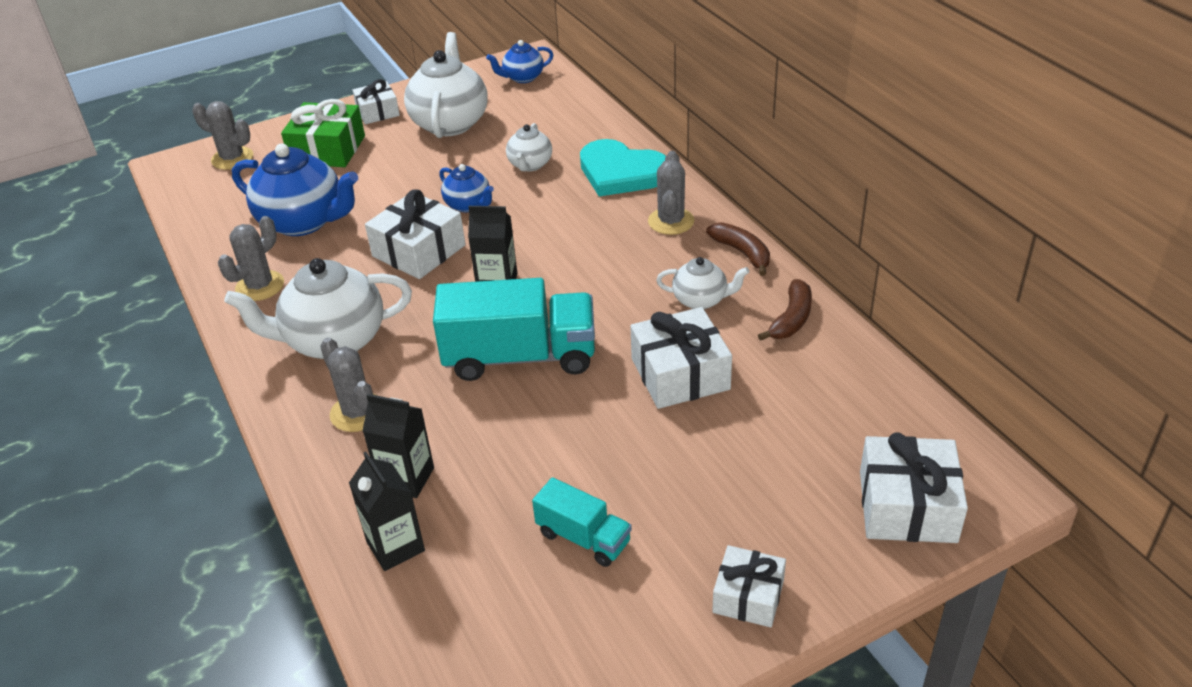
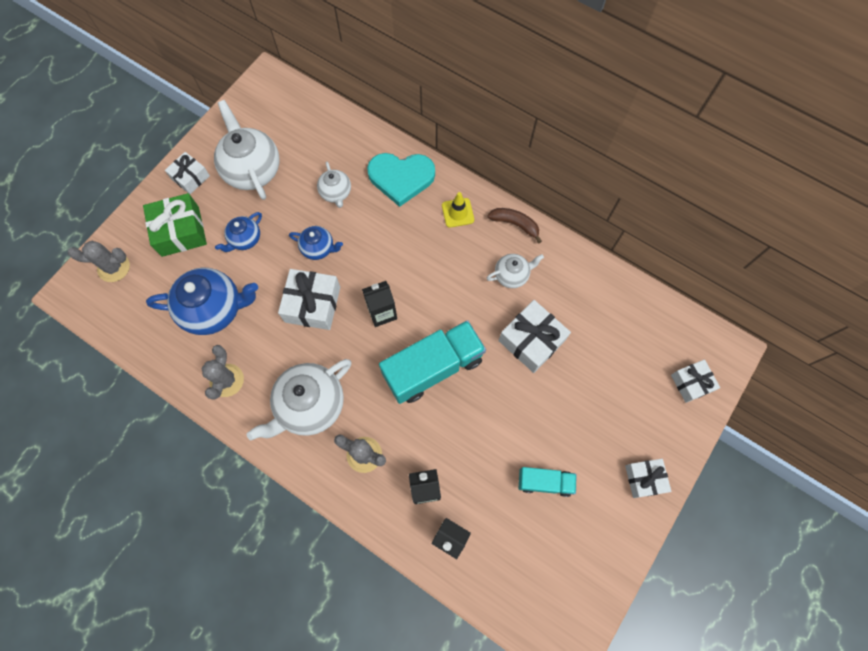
camera: 30 degrees left, 30 degrees up
blue teapot [486,40,553,83] -> blue teapot moved to [215,212,262,252]
grey cactus [648,151,695,235] -> yellow traffic cone [442,192,474,228]
brown banana [758,279,812,341] -> none
white gift [860,432,968,543] -> white gift [671,360,720,403], size x0.63

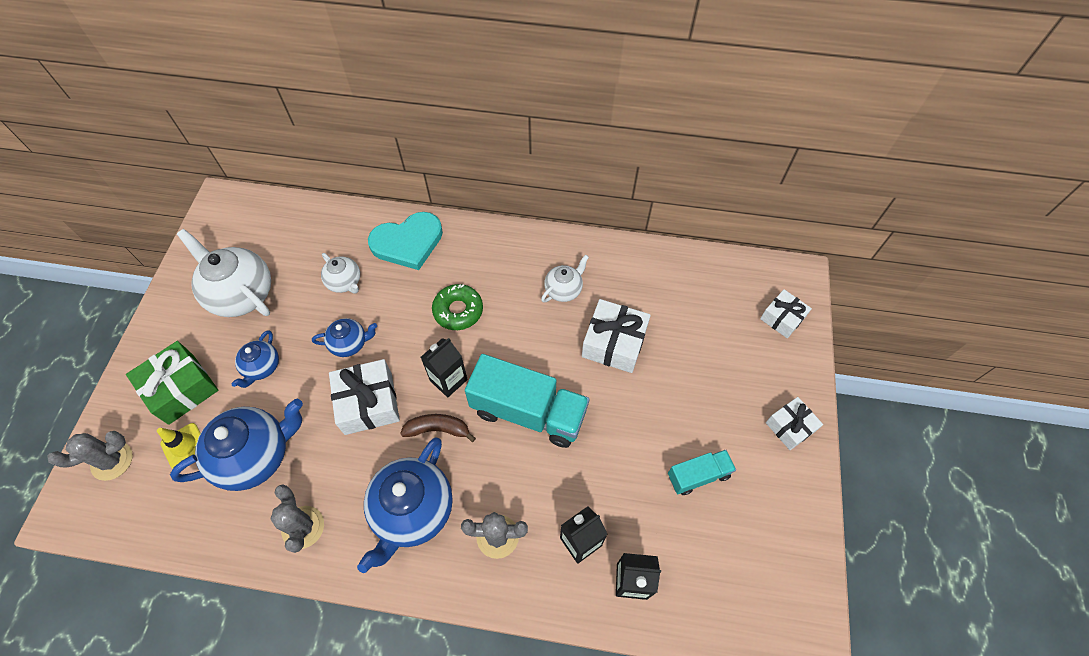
camera: 25 degrees left, 10 degrees down
white gift [165,152,210,194] -> none
white teapot [247,359,351,440] -> blue teapot [357,437,453,573]
turquoise truck [379,320,486,404] -> turquoise truck turned 75 degrees clockwise [465,354,589,448]
yellow traffic cone [442,192,474,228] -> yellow traffic cone moved to [157,423,201,468]
brown banana [488,208,542,243] -> brown banana moved to [400,414,476,442]
none -> green donut [432,284,483,330]

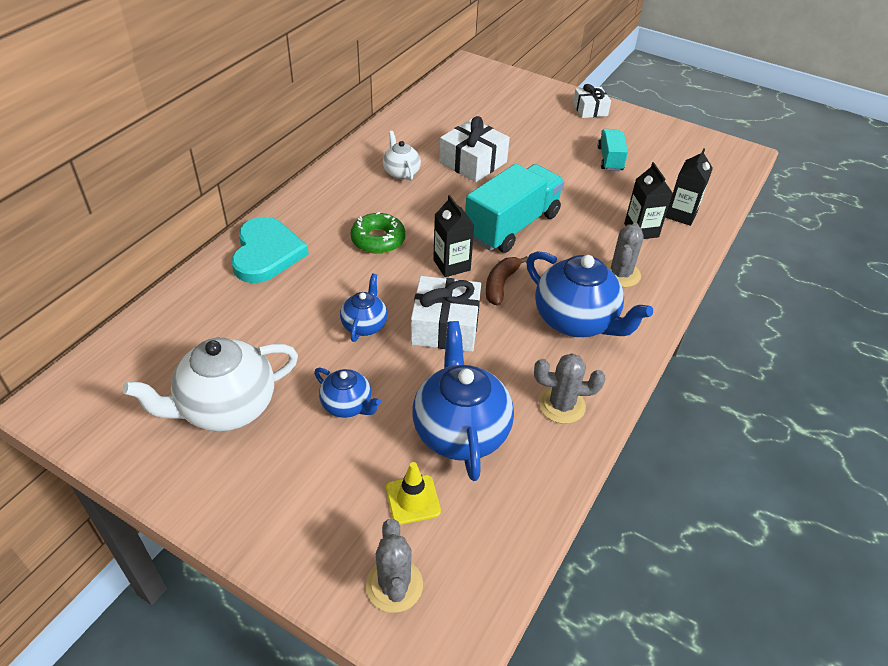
camera: 70 degrees left, 15 degrees down
green gift [126,341,218,425] -> none
white teapot [321,253,360,293] -> none
white gift [760,289,812,338] -> none

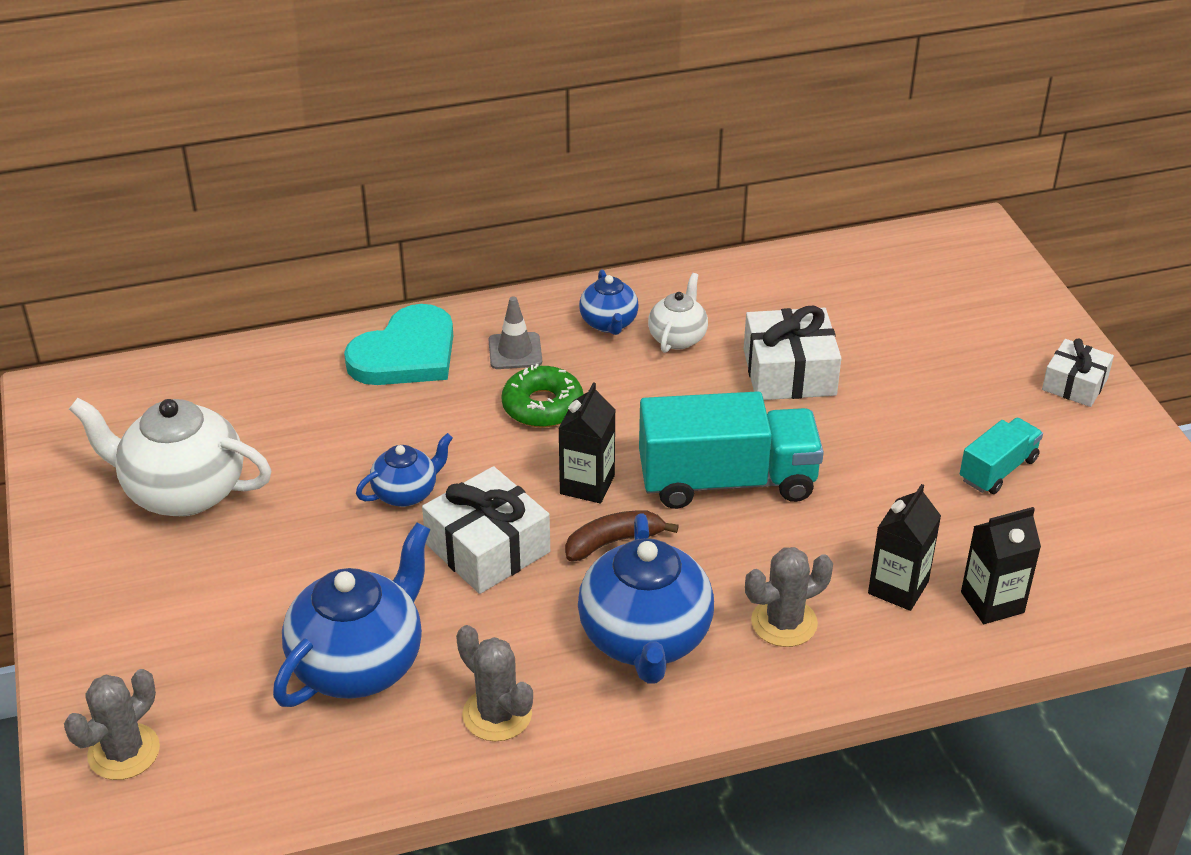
camera: 45 degrees right, 5 degrees down
blue teapot [314,368,381,418] -> blue teapot moved to [579,269,639,335]
yellow traffic cone [386,462,441,525] -> none
none -> grey traffic cone [488,296,542,369]

